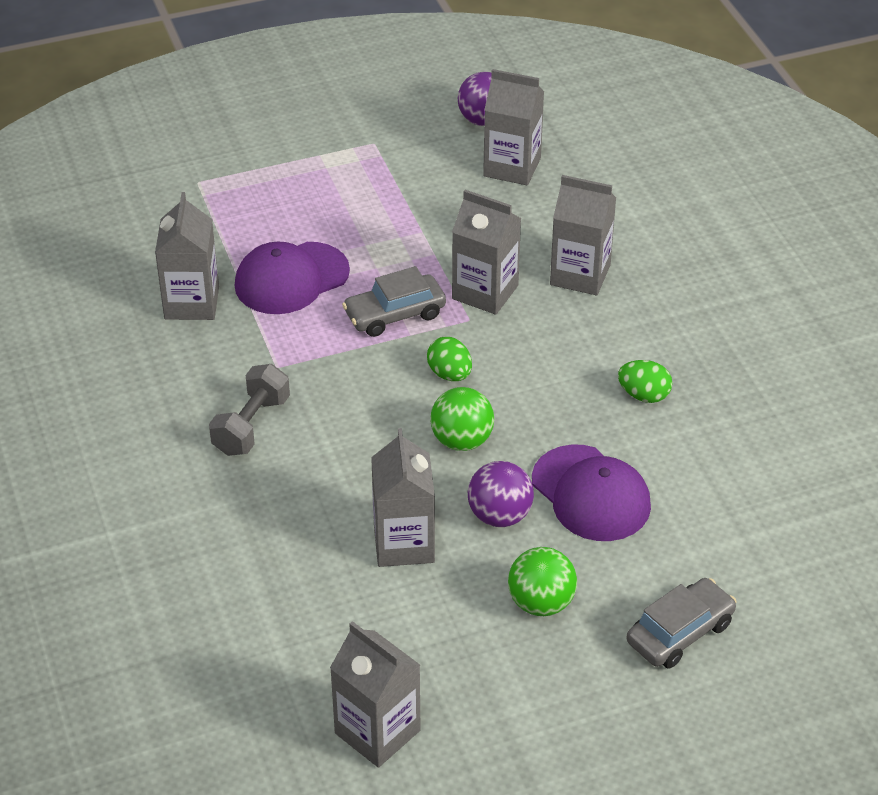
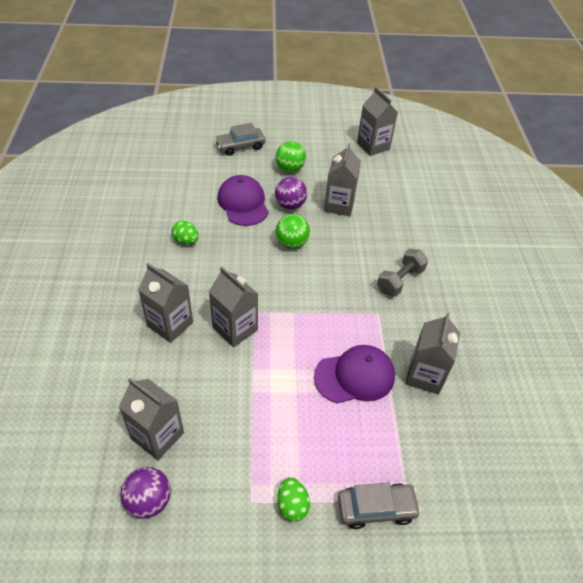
camera: 165 degrees left, 5 degrees up
grey car [342,266,446,337] -> grey car moved to [338,482,421,529]
green egg [427,337,472,381] -> green egg moved to [277,477,310,522]

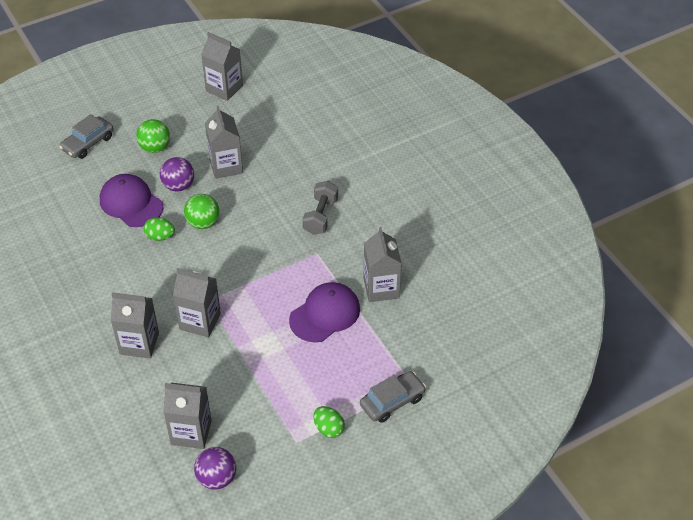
camera: 25 degrees left, 0 degrees up
green egg [172,221,199,245] -> green egg moved to [144,217,175,241]

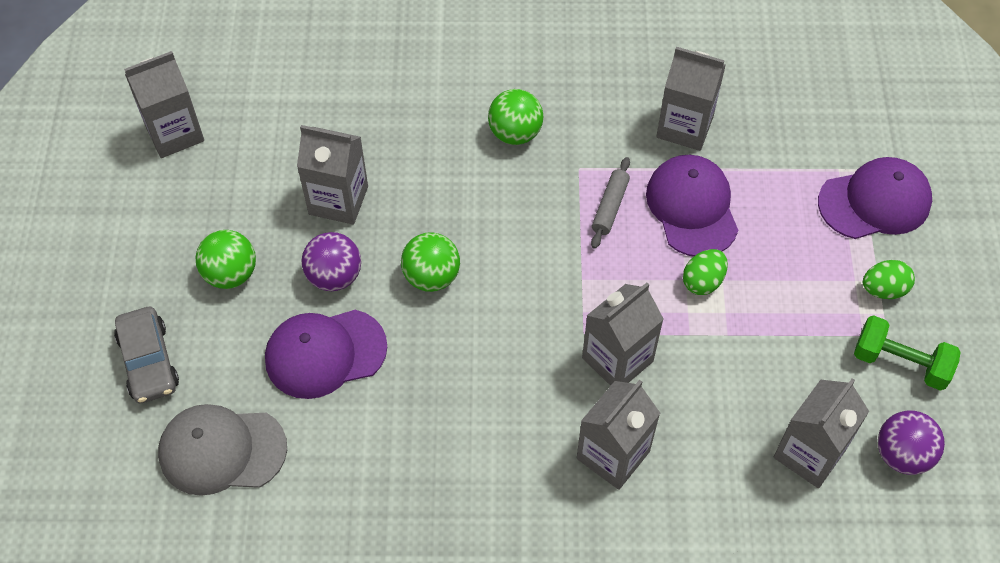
camera: 60 degrees left, 10 degrees up
green egg [144,217,175,241] -> green egg moved to [683,249,728,295]
grey dumbbell [303,181,338,235] -> green ball [488,89,543,145]
grey car [360,371,426,423] -> purple cap [818,157,932,239]
none -> grey cap [158,404,287,496]
none -> grey rolling pin [591,157,630,249]
none -> green dumbbell [854,315,961,391]

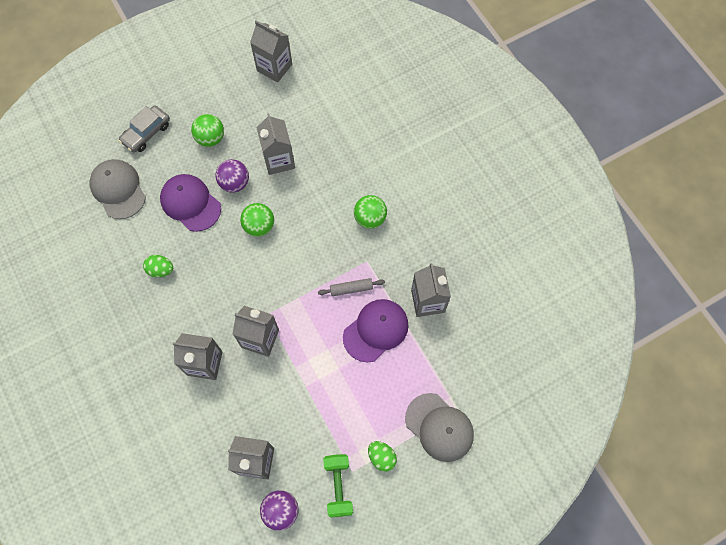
camera: 60 degrees right, 10 degrees up
green egg [683,249,728,295] -> green egg moved to [143,255,173,278]
purple cap [818,157,932,239] -> grey cap [405,393,474,462]

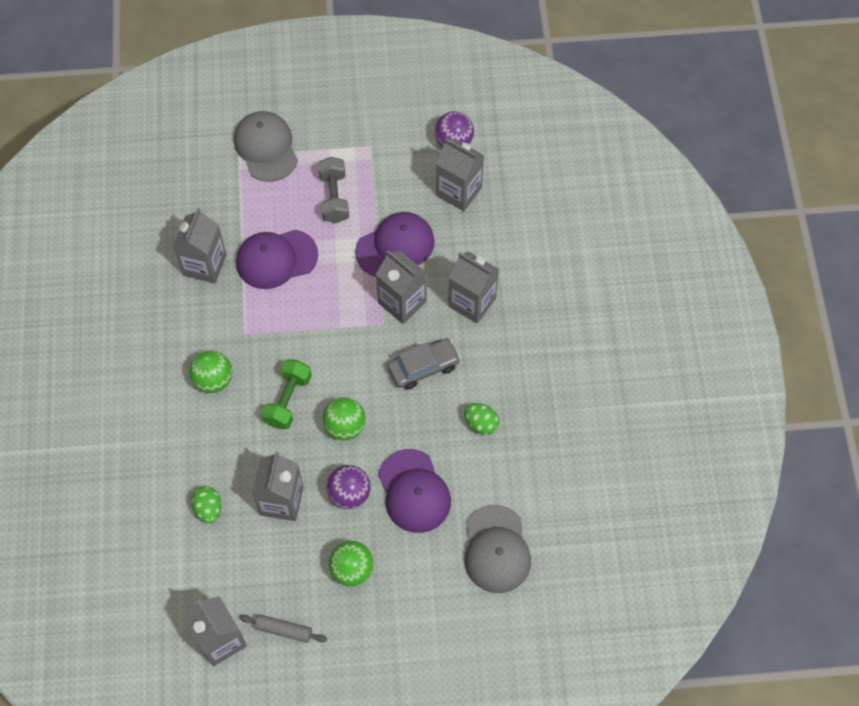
camera: 155 degrees left, 5 degrees down
grey car [119,105,170,152] -> grey car moved to [388,338,461,390]
grey rolling pin [318,278,385,296] -> grey rolling pin moved to [239,614,327,643]
green dumbbell [323,454,353,518] -> green dumbbell moved to [262,359,312,429]
green egg [368,441,397,472] -> green egg moved to [191,486,222,523]
none -> grey dumbbell [318,157,349,223]
none -> purple cap [355,212,434,277]

